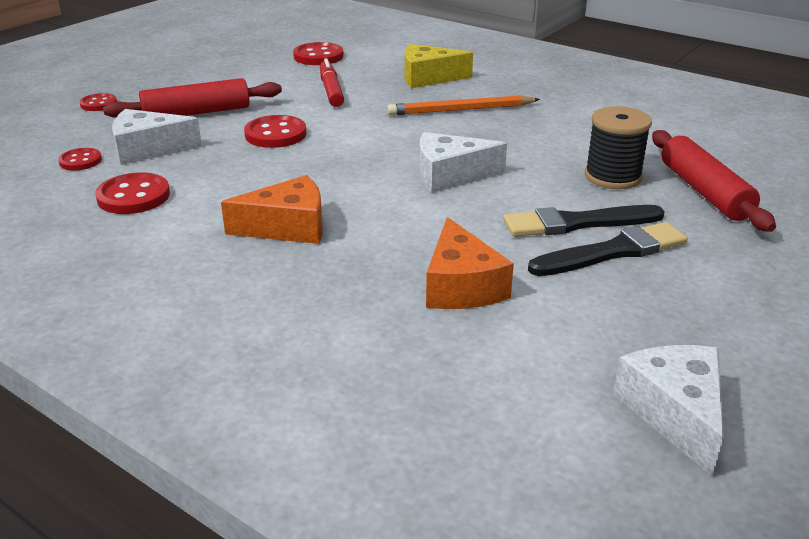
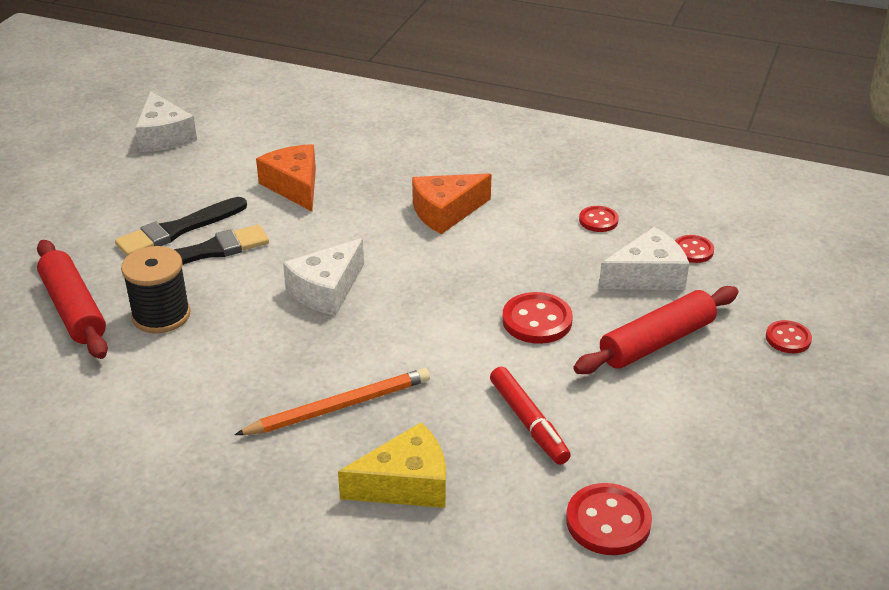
camera: 165 degrees right, 5 degrees up
red button [95,172,170,214] -> red button [579,206,619,232], size x0.62
white cheese [419,132,507,193] -> white cheese turned 150 degrees clockwise [283,238,364,316]

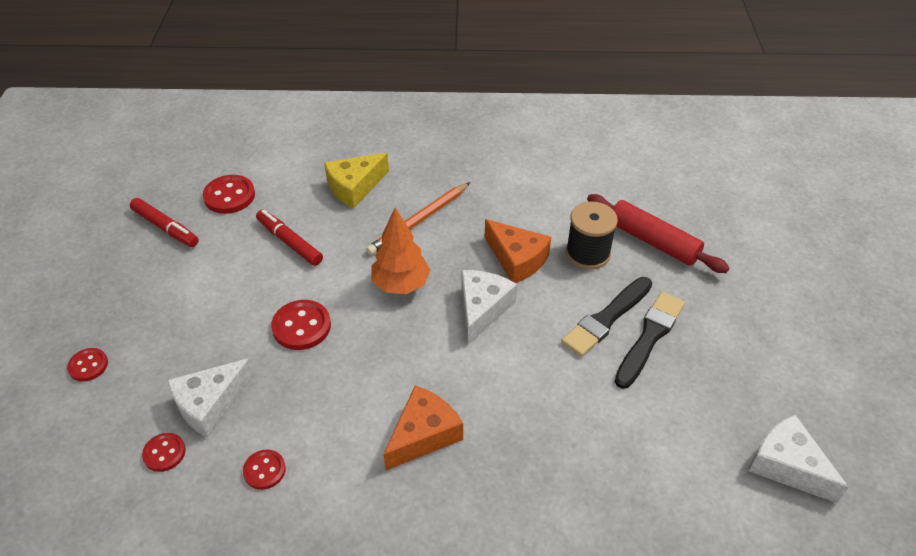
camera: 160 degrees right, 10 degrees up
orange cheese [256,144,316,212] -> orange cheese moved to [485,219,551,283]
red rolling pin [573,286,738,374] -> none
none -> red marker [130,198,199,247]
none -> orange tree [371,208,431,294]

